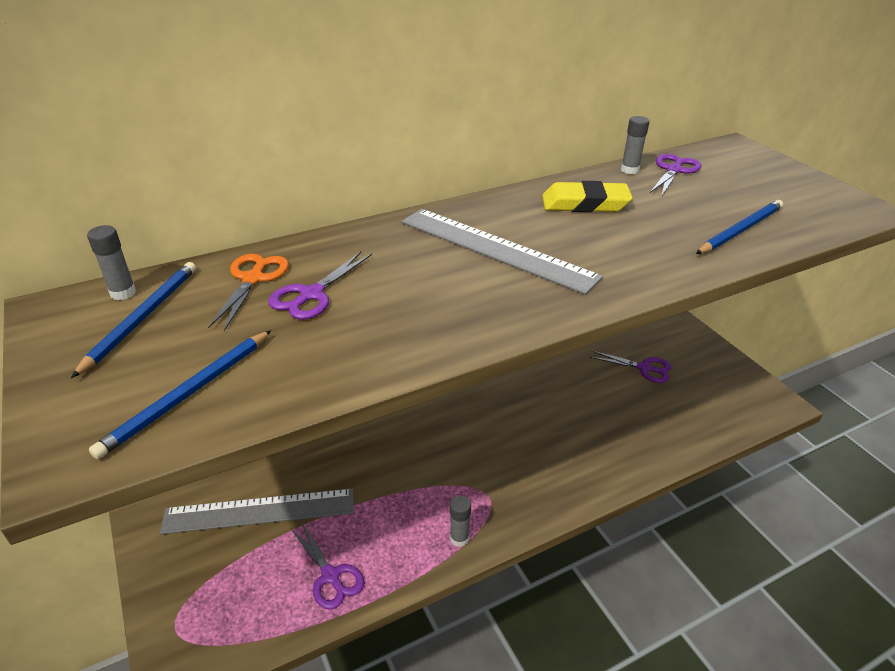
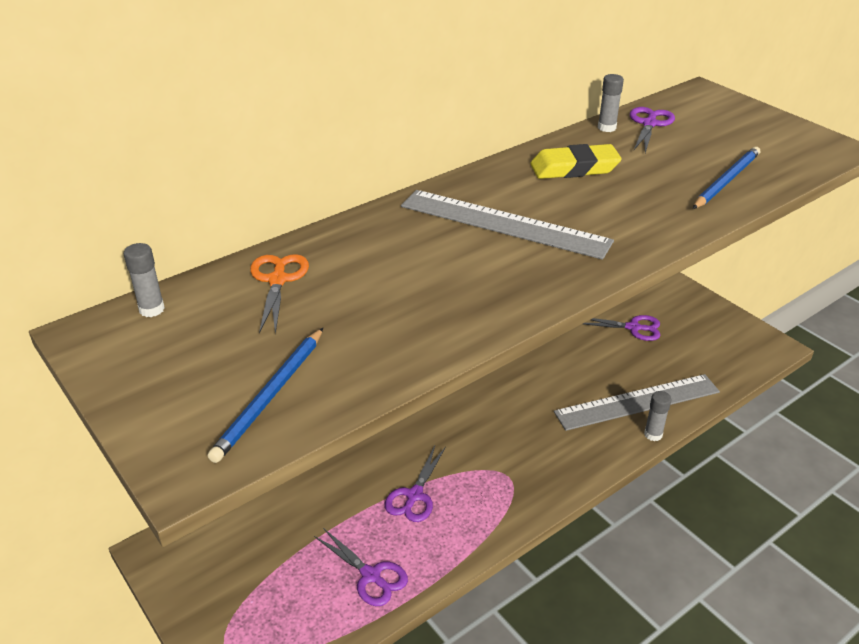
camera: 10 degrees left, 0 degrees up
blue pencil [71,262,196,378] -> none
grey ruler [160,489,354,534] -> grey ruler moved to [554,374,720,431]
purple scissors [268,252,372,320] -> purple scissors moved to [385,446,446,522]
grey glue stick [450,495,471,547] -> grey glue stick moved to [644,391,671,441]

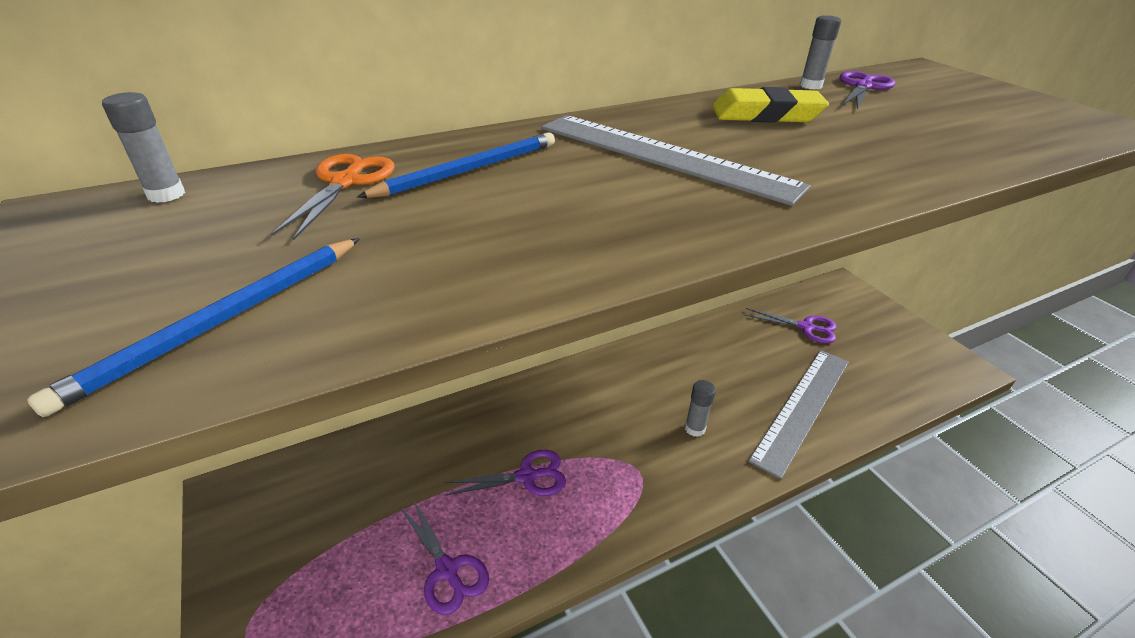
camera: 10 degrees right, 0 degrees up
purple scissors [385,446,446,522] -> purple scissors turned 135 degrees counterclockwise [444,450,566,496]
grey ruler [554,374,720,431] -> grey ruler turned 45 degrees counterclockwise [748,350,849,479]
grey glue stick [644,391,671,441] -> grey glue stick moved to [685,380,716,437]
blue pencil [693,147,760,209] -> blue pencil moved to [357,133,555,198]

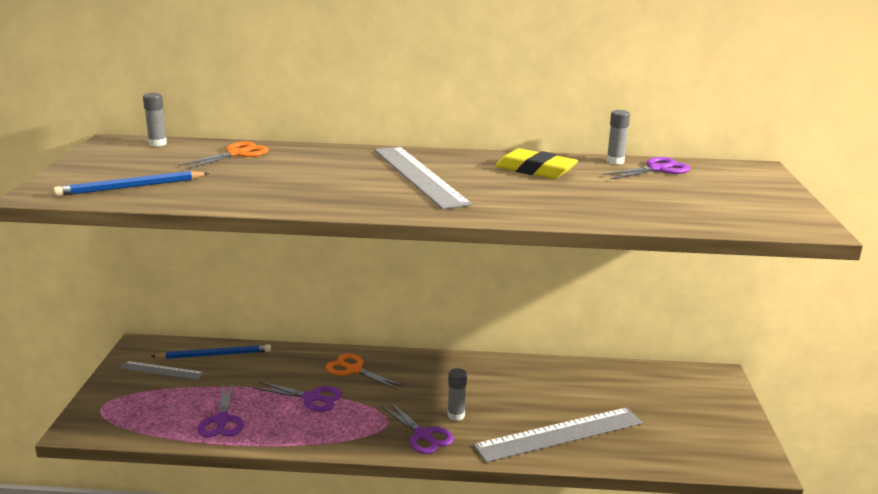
camera: 30 degrees right, 15 degrees down
blue pencil [357,133,555,198] -> blue pencil moved to [151,344,271,359]
purple scissors [744,308,837,343] -> purple scissors moved to [380,401,454,454]
none -> grey ruler [120,361,204,380]
none -> orange scissors [326,353,404,390]

